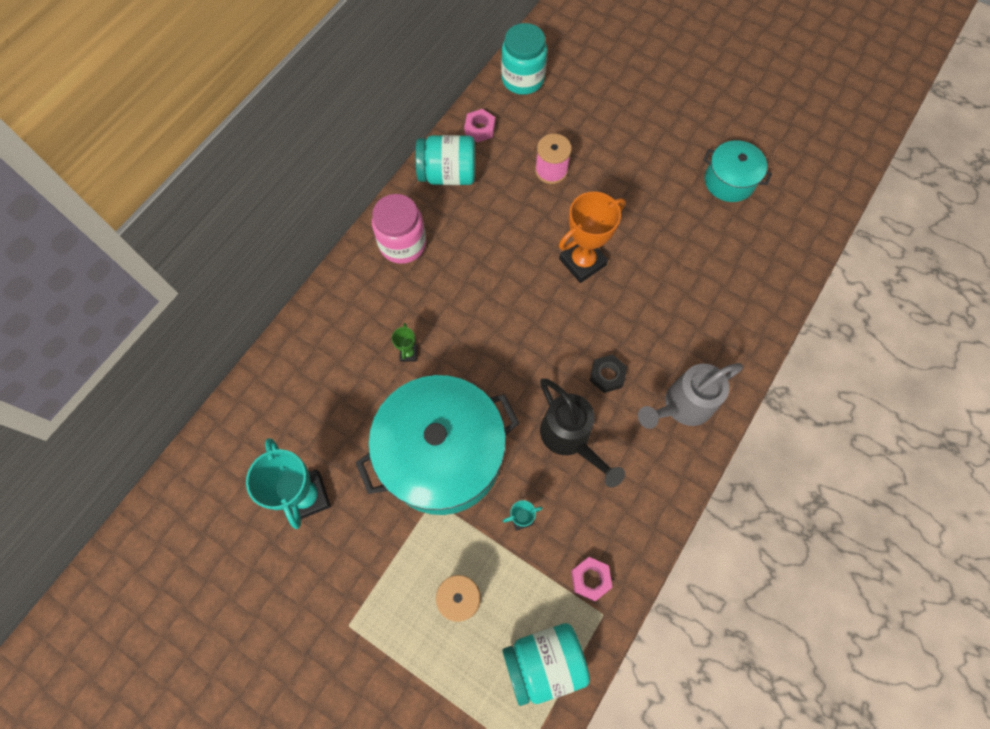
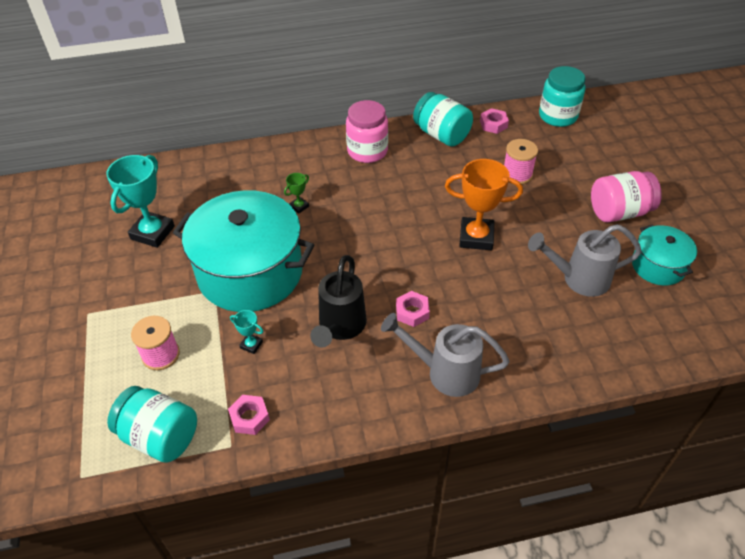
camera: 45 degrees right, 20 degrees down
black nut [590,354,627,393] -> pink nut [396,291,430,327]
none -> grey watering can [528,224,642,297]
none -> pink jar [591,171,662,223]

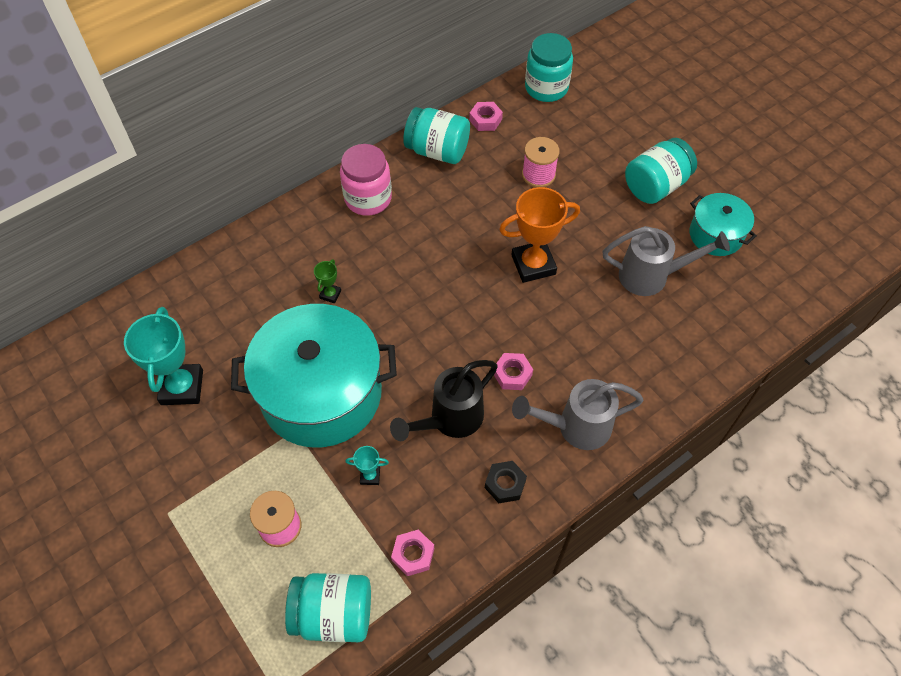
camera: 25 degrees left, 10 degrees up
black watering can [310,255,367,347] -> black watering can turned 60 degrees clockwise [390,360,498,441]
grey watering can [528,224,642,297] -> grey watering can turned 150 degrees counterclockwise [603,226,730,296]
pink jar [591,171,662,223] -> turquoise jar [625,138,697,204]
none -> black nut [485,461,527,503]

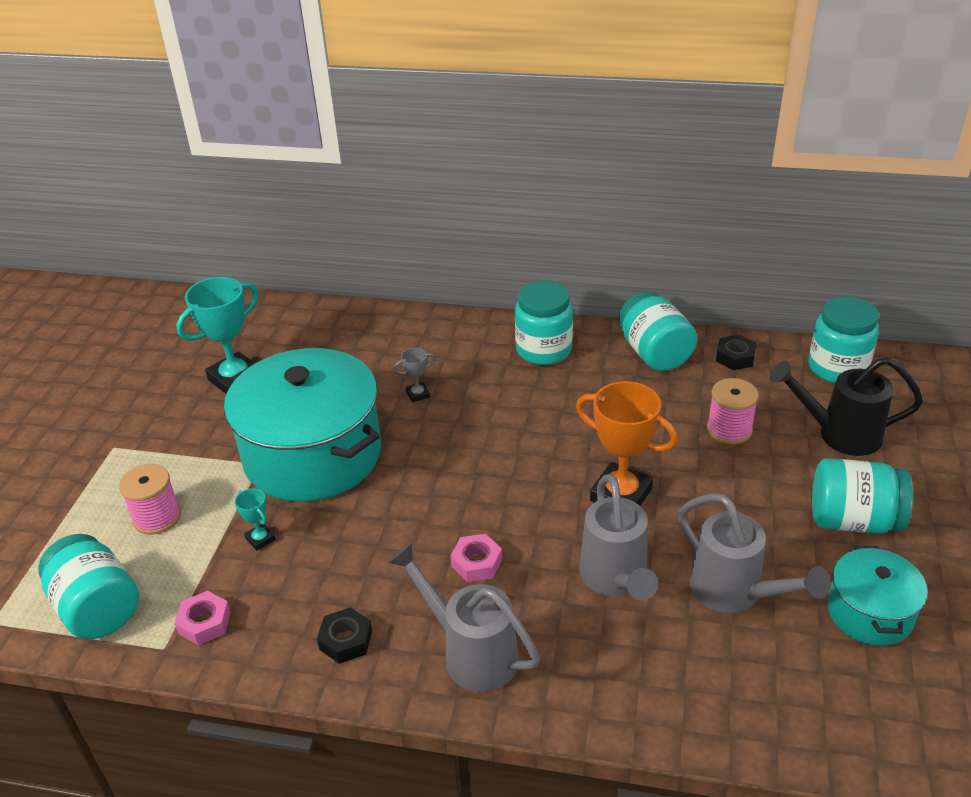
camera: 50 degrees right, 20 degrees down
green trophy [314,259,341,303] -> grey trophy [394,348,435,403]
pink jar [340,144,392,216] -> turquoise jar [515,281,573,365]
black watering can [390,360,498,441] -> black watering can moved to [770,357,923,456]
pink nut [469,102,503,131] -> black nut [716,335,757,370]
none -> grey watering can [579,474,658,600]

